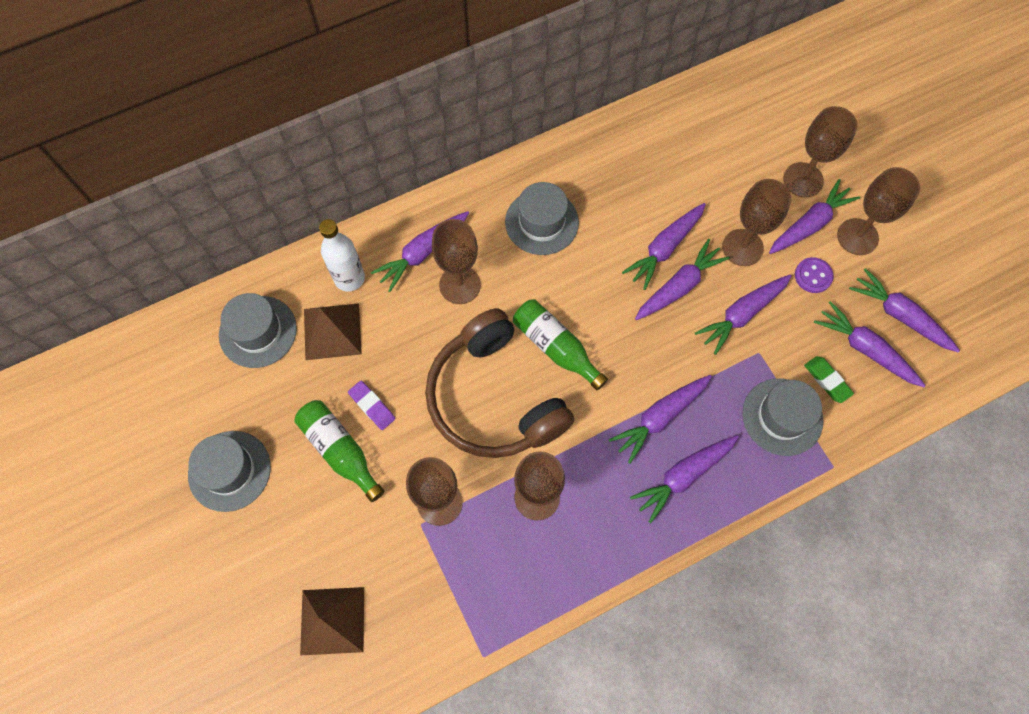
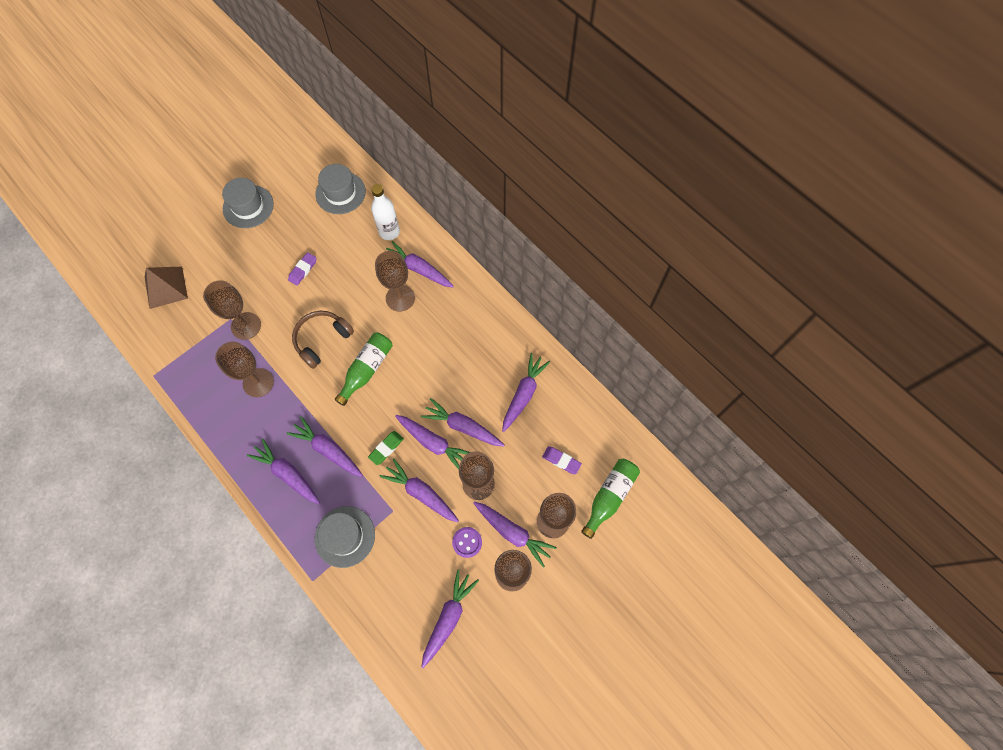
camera: 75 degrees right, 0 degrees up
green bottle [294,400,385,502] -> green bottle moved to [581,459,640,539]
brown pyramid [304,303,362,360] -> none
brown headphones [425,308,575,458] -> brown headphones [292,311,354,369], size x0.59
grey hat [505,182,579,255] -> none
green eraser [804,356,854,403] -> green eraser moved to [368,431,404,465]
purple carrot [814,301,926,387] -> purple carrot moved to [502,353,550,432]
none -> purple eraser [542,446,582,474]

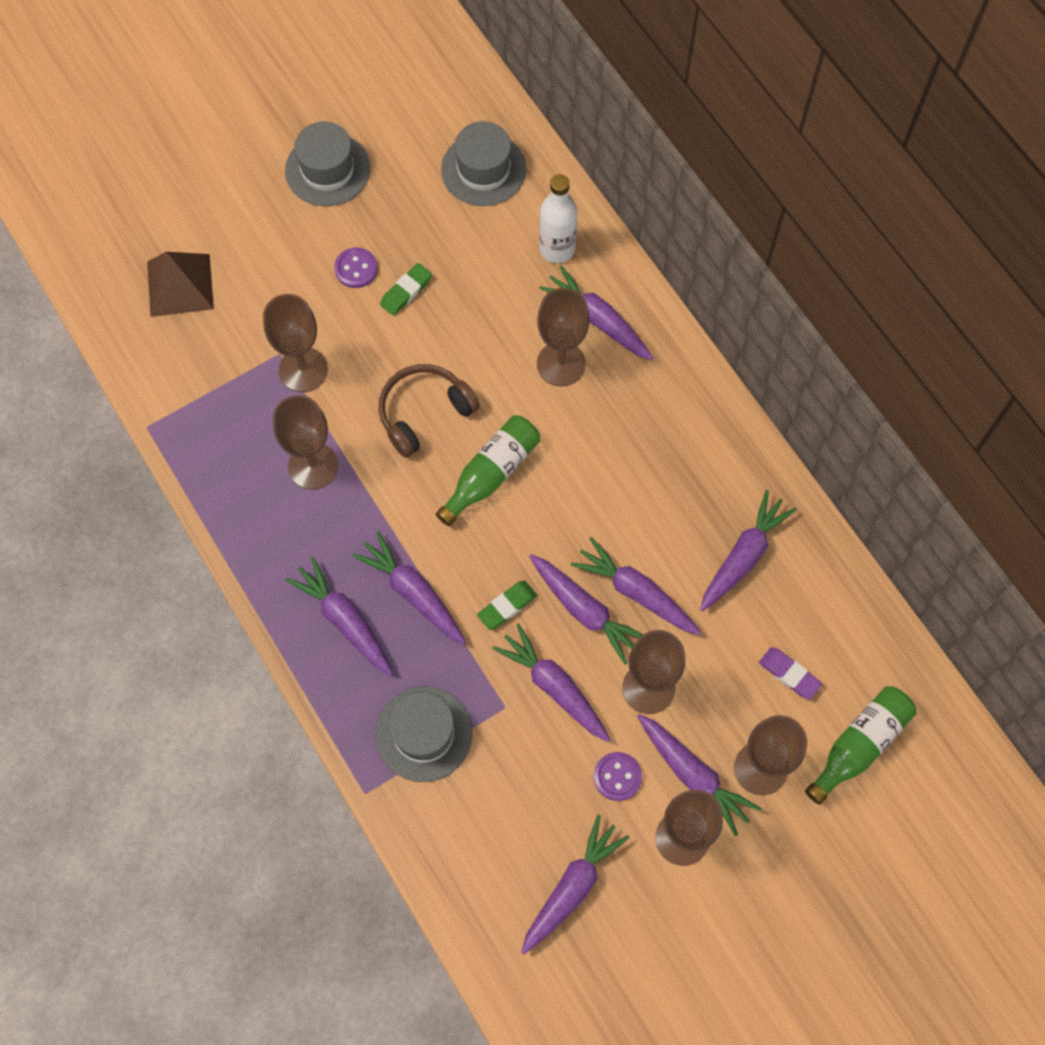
camera: 10 degrees right, 0 degrees up
purple eraser [288,252,317,286] -> green eraser [380,263,432,316]
none -> purple button [334,247,378,288]

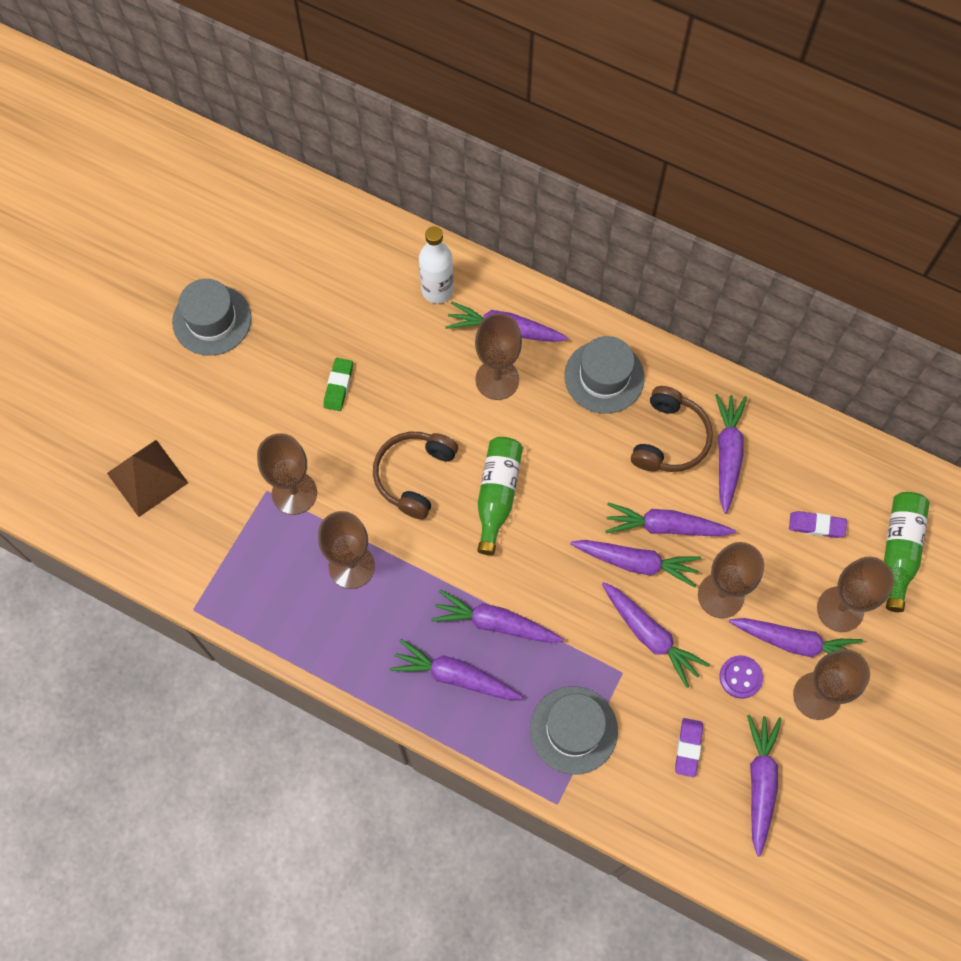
camera: 30 degrees left, 0 degrees up
purple button [334,247,378,288] -> none
grey hat [441,121,526,206] -> grey hat moved to [564,336,645,414]
green eraser [477,580,537,630] -> none
purple carrot [492,623,610,742] -> purple carrot turned 150 degrees counterclockwise [602,582,710,688]
none -> brown headphones [631,386,713,472]
none -> purple eraser [675,718,703,777]

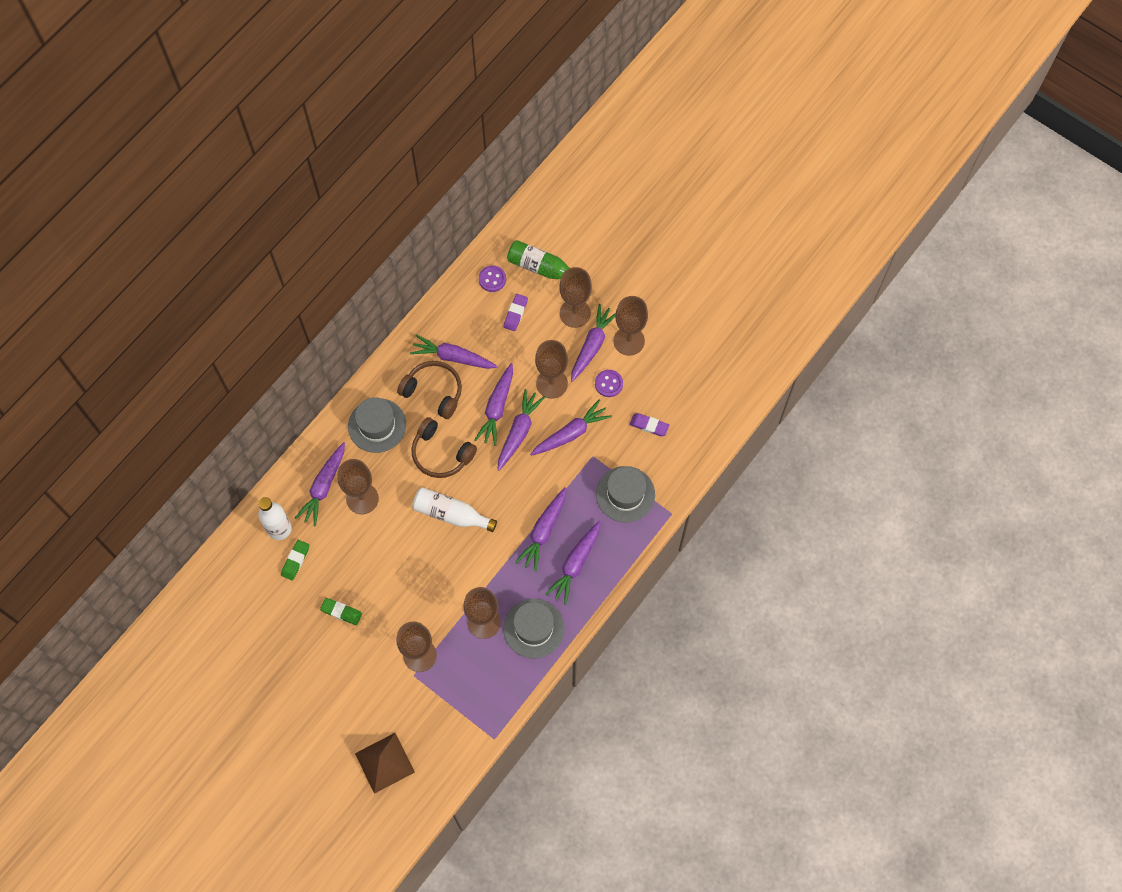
camera: 80 degrees left, 0 degrees up
grey hat [172,279,252,356] -> grey hat moved to [504,599,565,659]
brown headphones [373,432,458,519] -> brown headphones moved to [412,417,477,478]
green bottle [477,437,523,555] -> white bottle [412,487,497,532]
purple carrot [747,715,782,857] -> none
none -> green eraser [281,540,309,581]
none -> purple button [479,266,506,292]

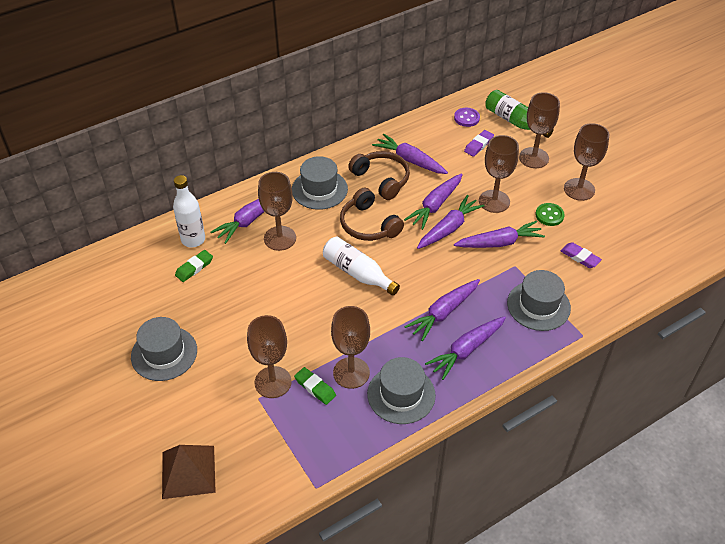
camera: 20 degrees right, 20 degrees down
green eraser [320,598,362,625] -> green eraser moved to [294,367,336,405]
purple carrot [571,304,616,382] -> none
purple button [595,370,623,397] -> green button [535,203,565,226]
none -> grey hat [131,317,197,381]

